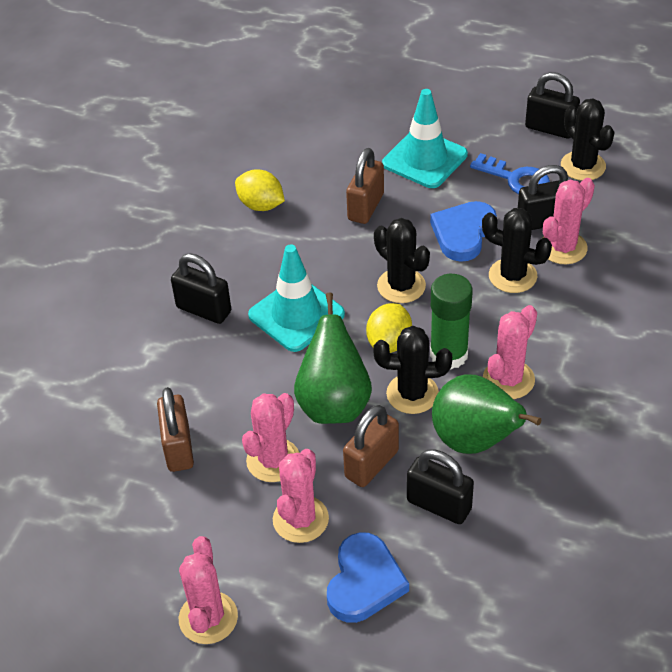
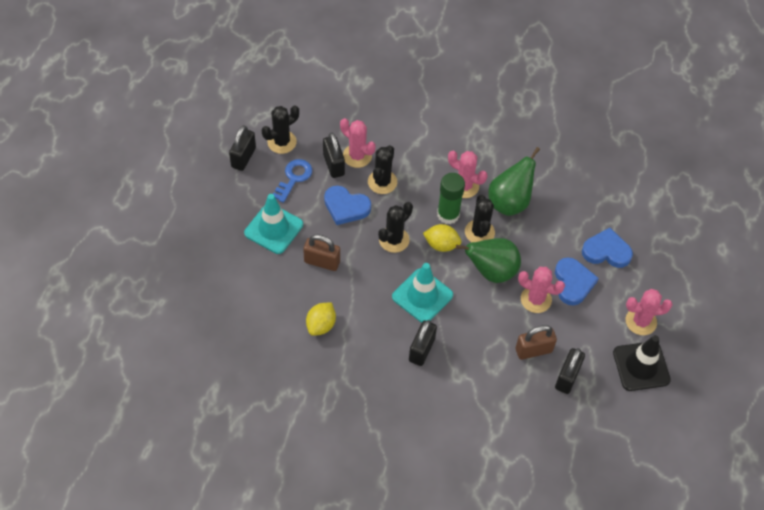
camera: 100 degrees left, 10 degrees up
pink cactus [273,449,329,543] -> blue heart [555,257,599,306]
brown padlock [343,405,399,487] -> none
black padlock [407,449,474,524] -> black padlock moved to [555,348,585,394]
none -> black traffic cone [613,335,671,391]

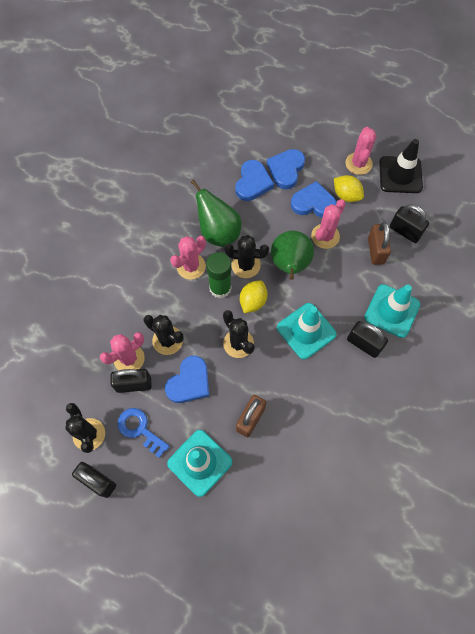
camera: 75 degrees left, 10 degrees up
yellow lemon [306,302,336,336] -> yellow lemon moved to [334,175,364,202]
none -> blue heart [235,160,274,201]
none -> turquoise traffic cone [364,284,420,338]

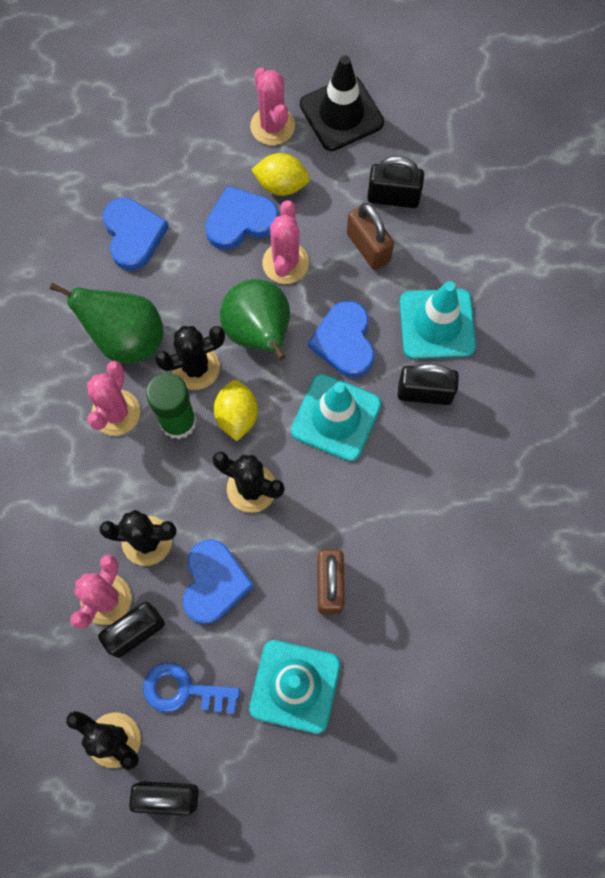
camera: 30 degrees left, 5 degrees up
blue heart [267,149,305,189] -> blue heart moved to [308,301,374,378]

